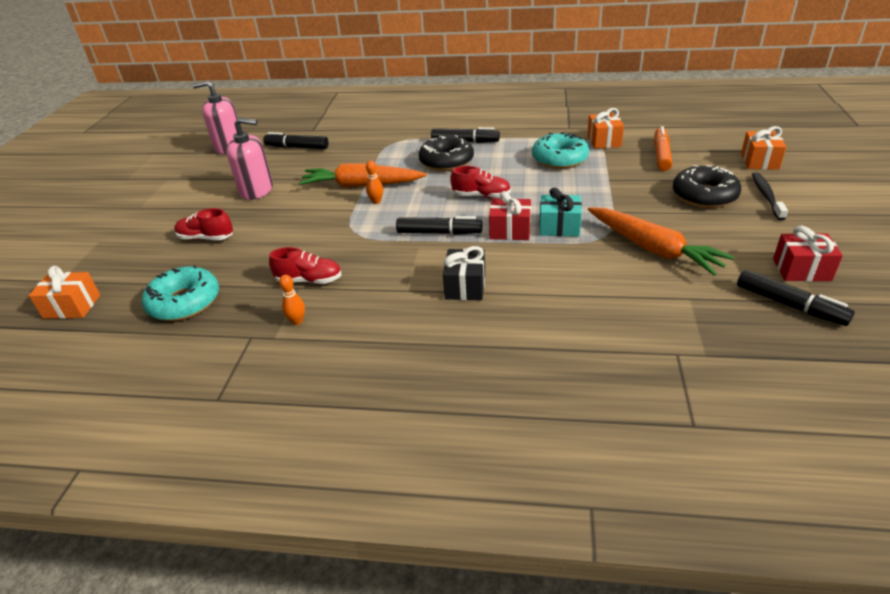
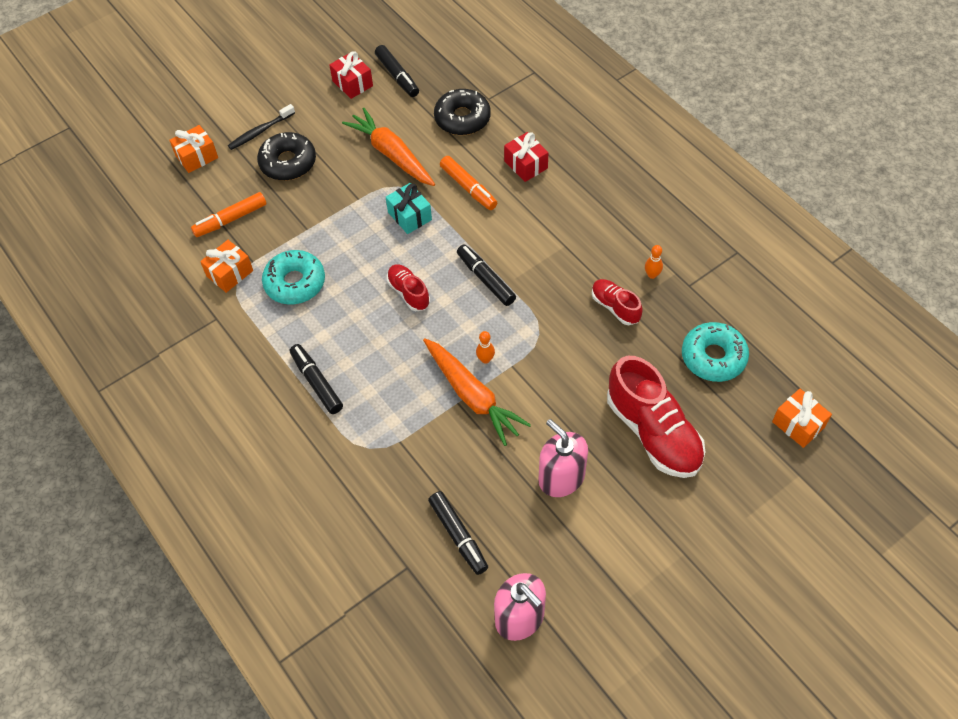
camera: 135 degrees left, 20 degrees up
red shoe [174,208,233,240] -> red shoe [607,356,705,478], size x1.93
black donut [419,135,474,171] -> black donut moved to [434,89,491,135]
black gift [443,246,485,300] -> none
red gift [489,191,531,240] -> red gift moved to [504,132,548,182]
orange carrot [588,208,734,276] -> orange carrot turned 45 degrees counterclockwise [342,108,435,186]
black marker [737,269,855,326] -> black marker turned 150 degrees clockwise [375,45,419,97]
none -> orange marker [440,156,497,210]

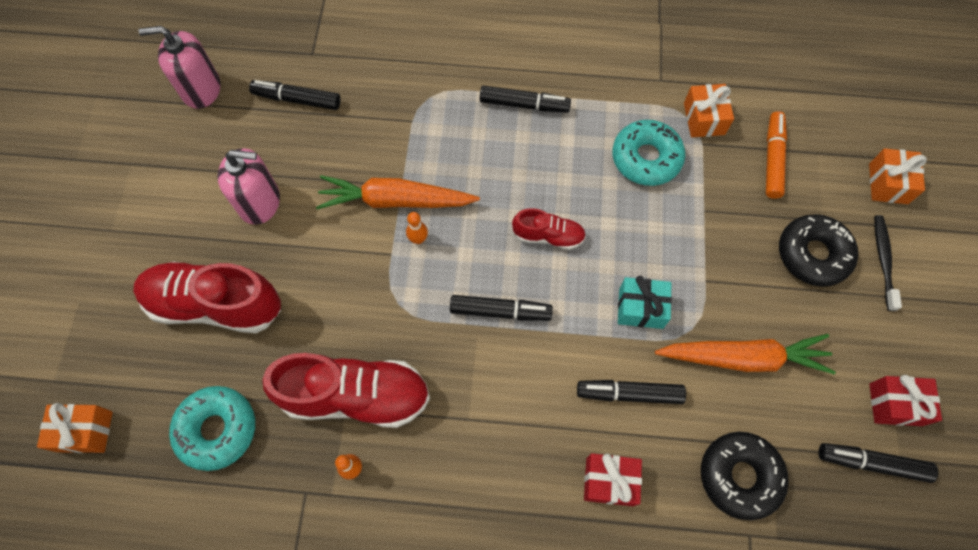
camera: 130 degrees right, 10 degrees up
orange marker [440,156,497,210] -> black marker [577,380,686,404]
red shoe [592,279,643,325] -> red shoe [263,353,430,428], size x1.93

